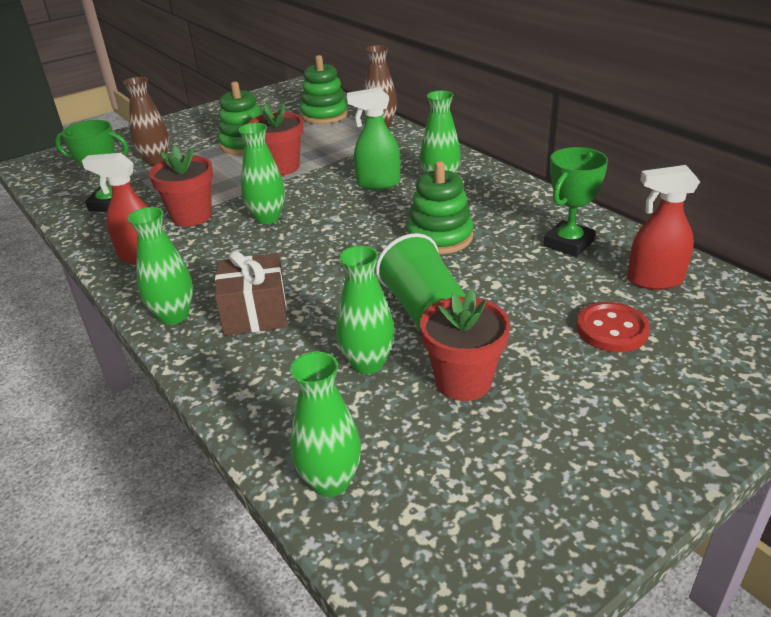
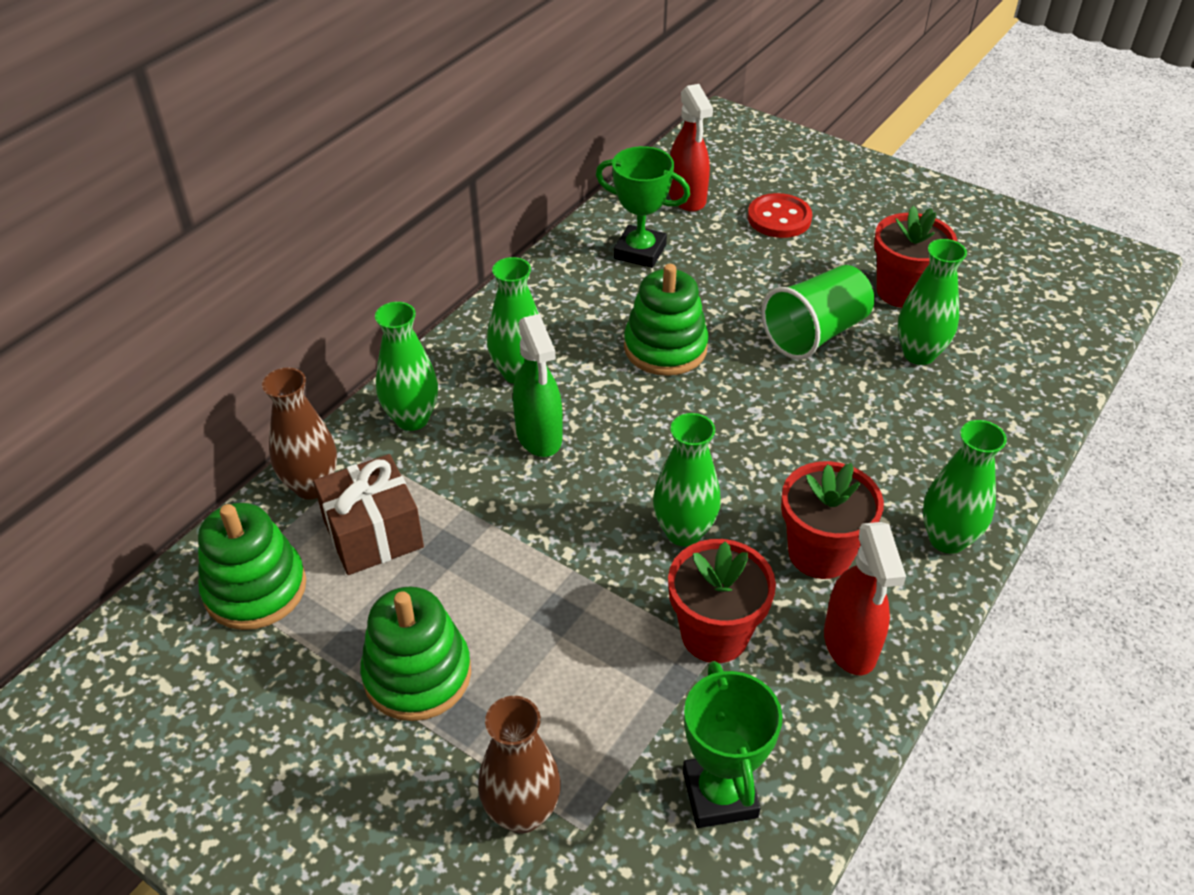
camera: 110 degrees left, 10 degrees up
brown gift [215,250,287,336] -> brown gift moved to [313,454,424,575]
red flower pot [248,103,303,175] -> red flower pot moved to [781,461,884,579]
green vase [290,352,361,497] -> green vase moved to [375,302,438,431]

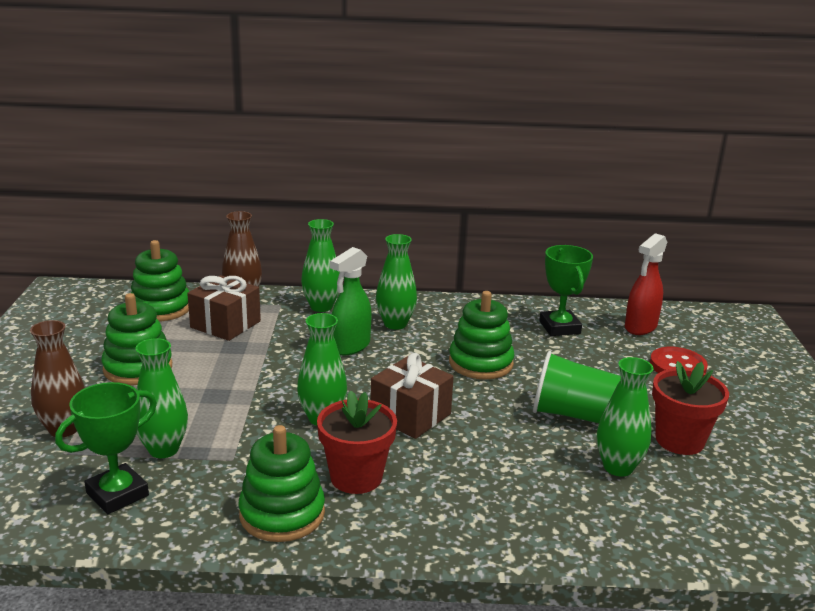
camera: 55 degrees right, 20 degrees down
red flower pot [668,539,776,663] -> none
red spray bottle [824,522,906,675] -> green stacking toy [238,425,325,542]
green vase [923,420,1007,554] -> green vase moved to [135,338,188,458]
none -> brown gift [371,353,454,439]

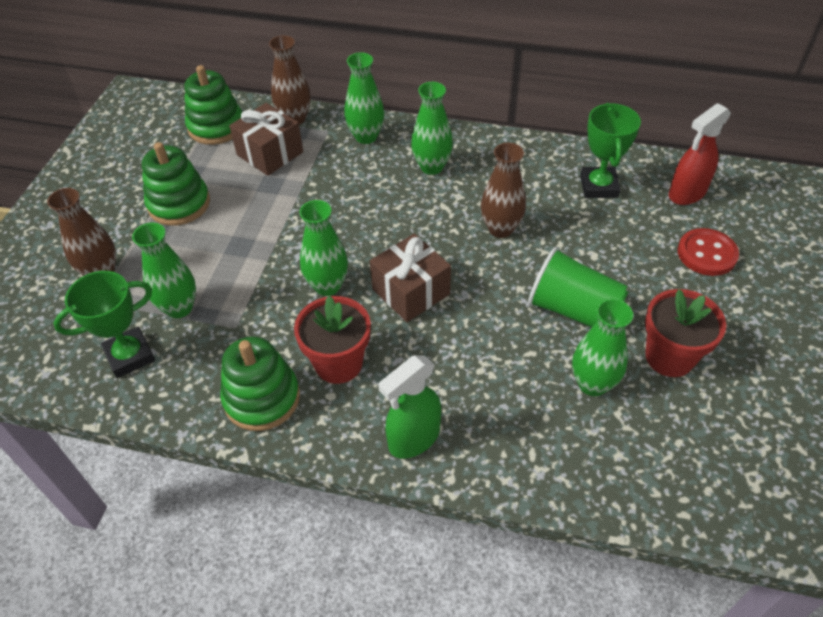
camera: 15 degrees right, 25 degrees up
green spray bottle [330,247,372,355] -> green spray bottle moved to [378,355,441,459]
green stacking toy [449,291,515,379] -> brown vase [481,143,526,238]

